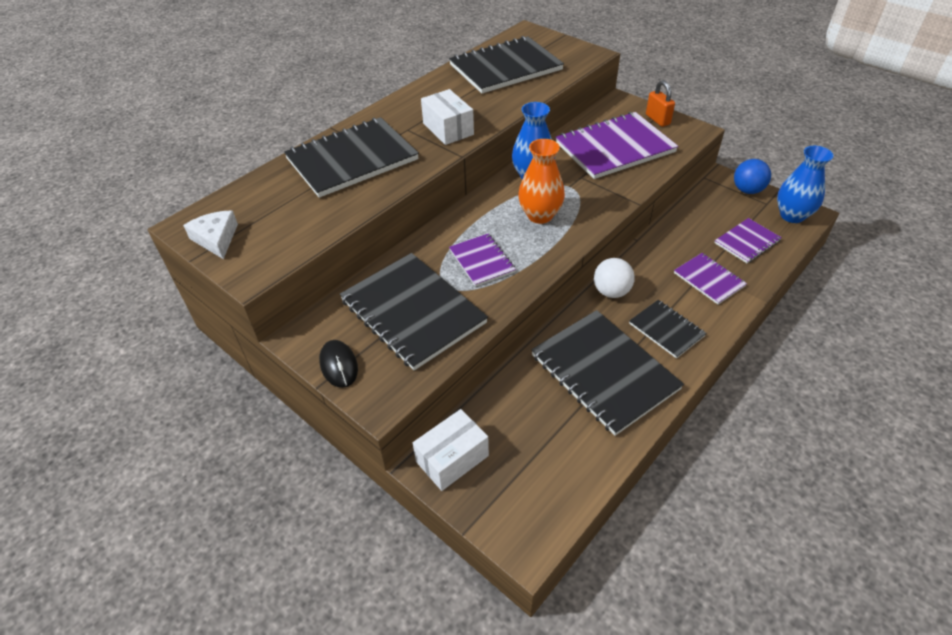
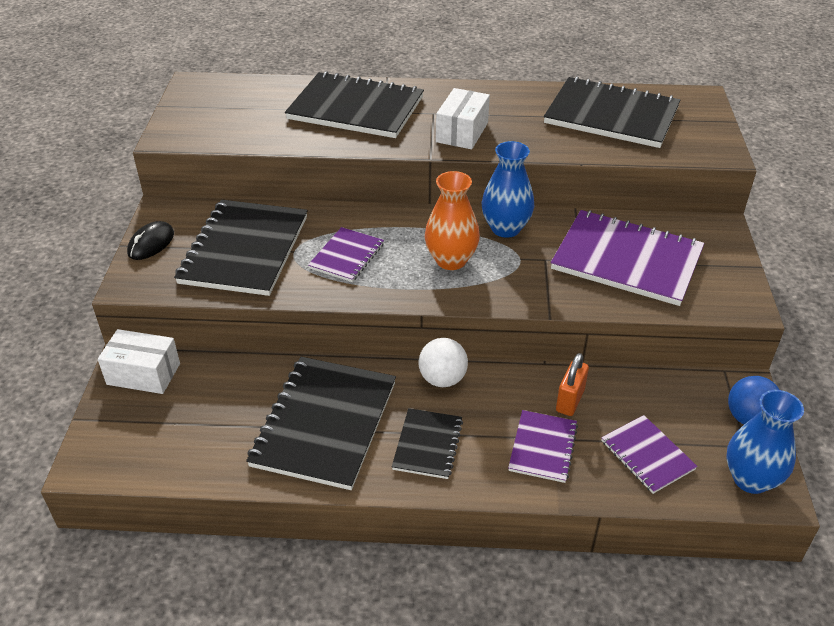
camera: 50 degrees right, 5 degrees down
white cheese [183,210,238,259] -> none
orange padlock [646,80,675,127] -> orange padlock moved to [556,353,589,416]
purple notebook [715,218,782,263] -> purple notebook turned 45 degrees clockwise [601,415,697,494]

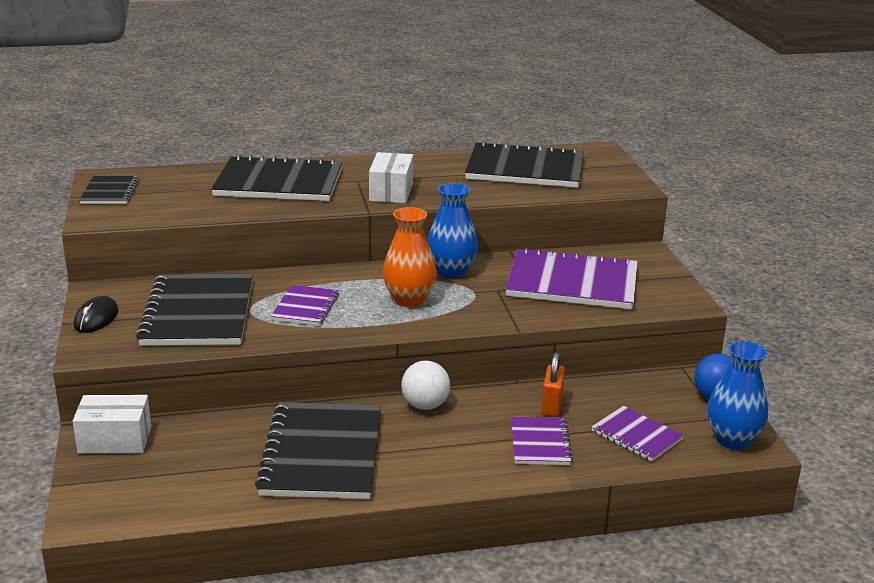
camera: 15 degrees left, 15 degrees down
black notebook [392,408,463,479] -> black notebook moved to [79,176,139,204]

